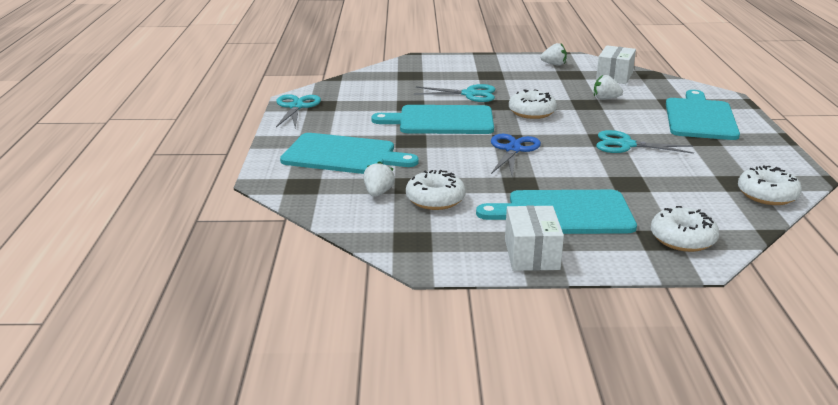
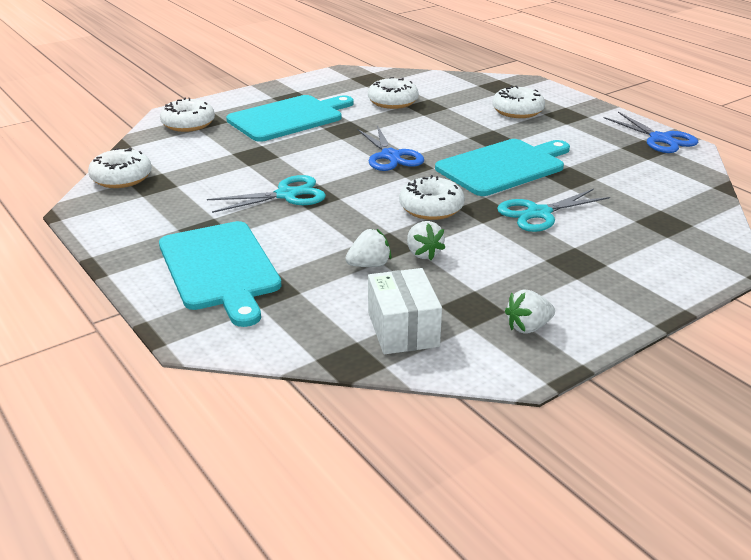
camera: 145 degrees right, 5 degrees up
turquoise scissors [276,94,321,128] -> blue scissors [603,112,698,153]
turquoise cutting board [280,133,419,174] -> white donut [492,86,545,118]
white strawberry [364,161,395,197] -> white strawberry moved to [407,221,445,260]
white box [505,206,564,271] -> none

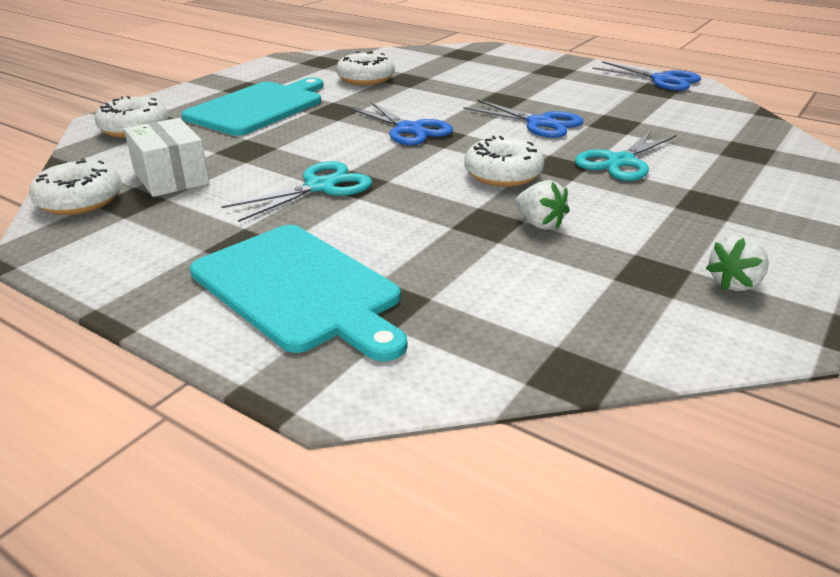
camera: 20 degrees left, 0 degrees up
white strawberry [345,229,391,267] -> none
white box [368,268,442,354] -> white box moved to [124,118,209,197]
turquoise cutting board [435,139,570,196] -> blue scissors [463,99,583,138]
white donut [492,86,545,118] -> none

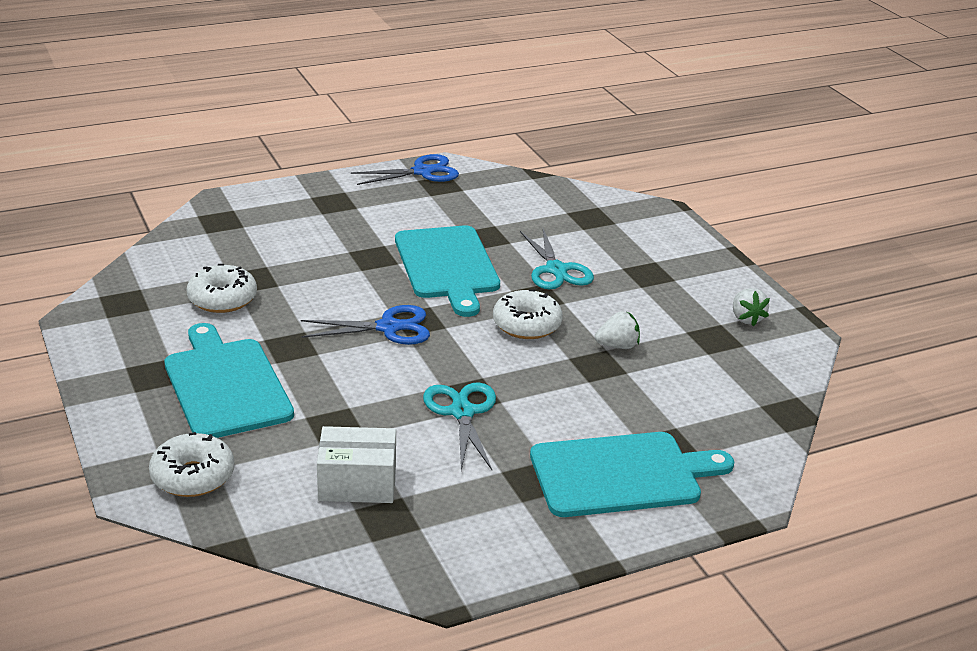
camera: 60 degrees left, 0 degrees up
white donut [29,158,122,215] -> none
blue scissors [463,99,583,138] -> turquoise cutting board [395,225,500,317]

